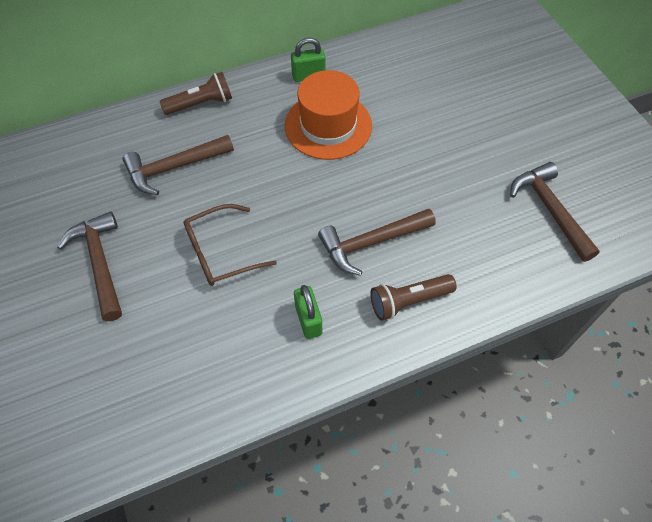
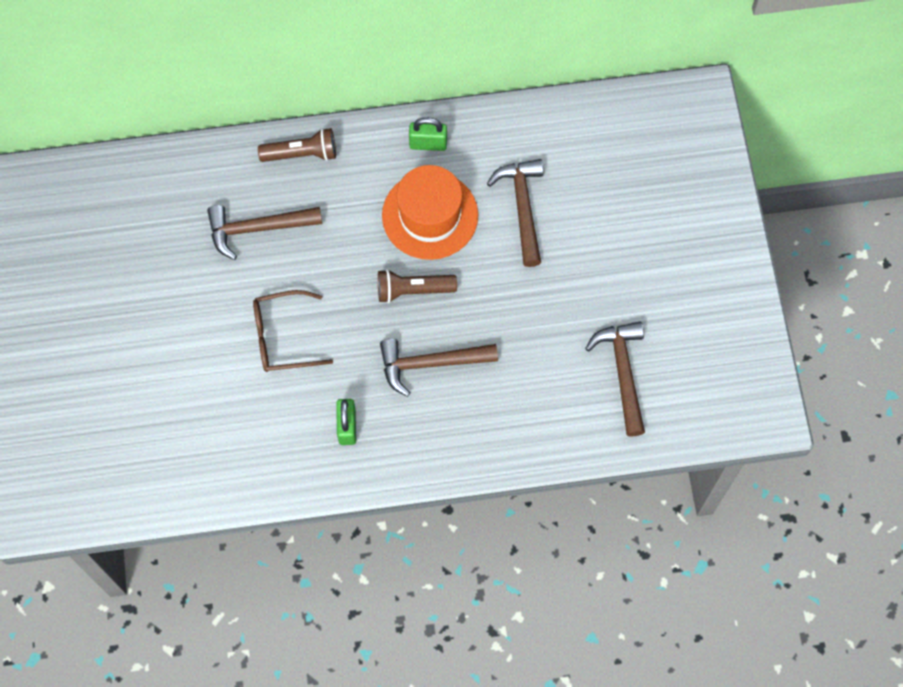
camera: 15 degrees right, 10 degrees up
brown hammer [57,212,122,321] -> brown hammer moved to [487,159,544,267]
brown flashlight [370,274,457,321] -> brown flashlight moved to [378,269,457,303]

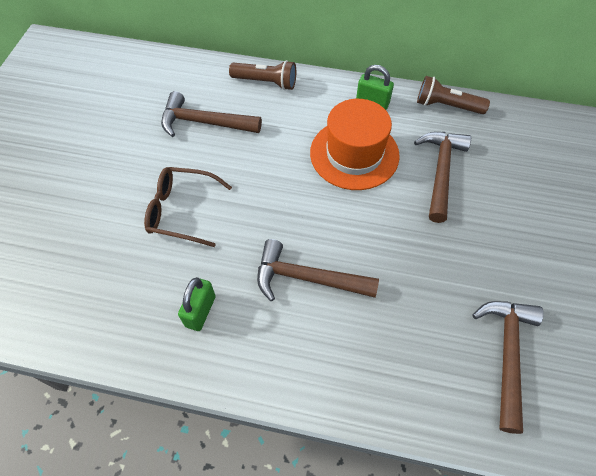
camera: 20 degrees right, 10 degrees down
brown flashlight [378,269,457,303] -> brown flashlight moved to [417,76,490,114]

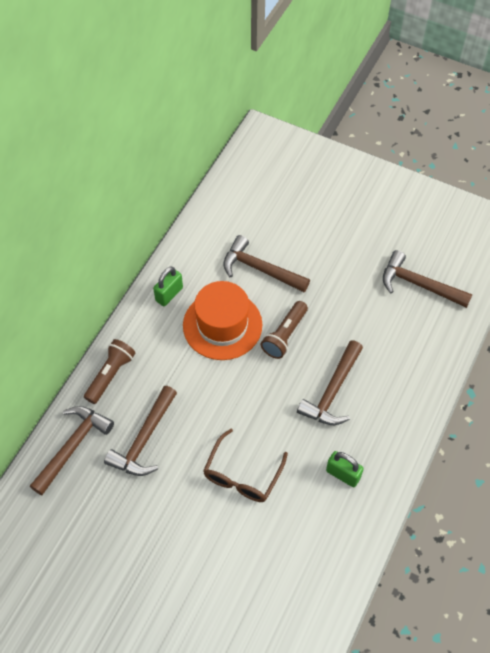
camera: 75 degrees left, 0 degrees up
brown flashlight [417,76,490,114] -> brown flashlight moved to [261,301,308,359]
none -> brown hammer [30,406,114,495]

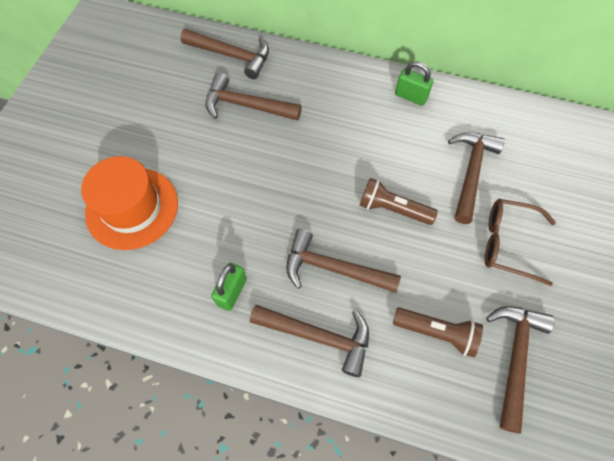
camera: 80 degrees right, 5 degrees up
brown flashlight [84,339,135,404] -> brown flashlight moved to [393,307,483,357]
orange hat [183,281,263,360] -> orange hat moved to [81,156,178,250]
brown glasses [203,429,288,502] -> brown glasses moved to [485,199,556,286]
none -> brown hammer [250,305,369,377]

